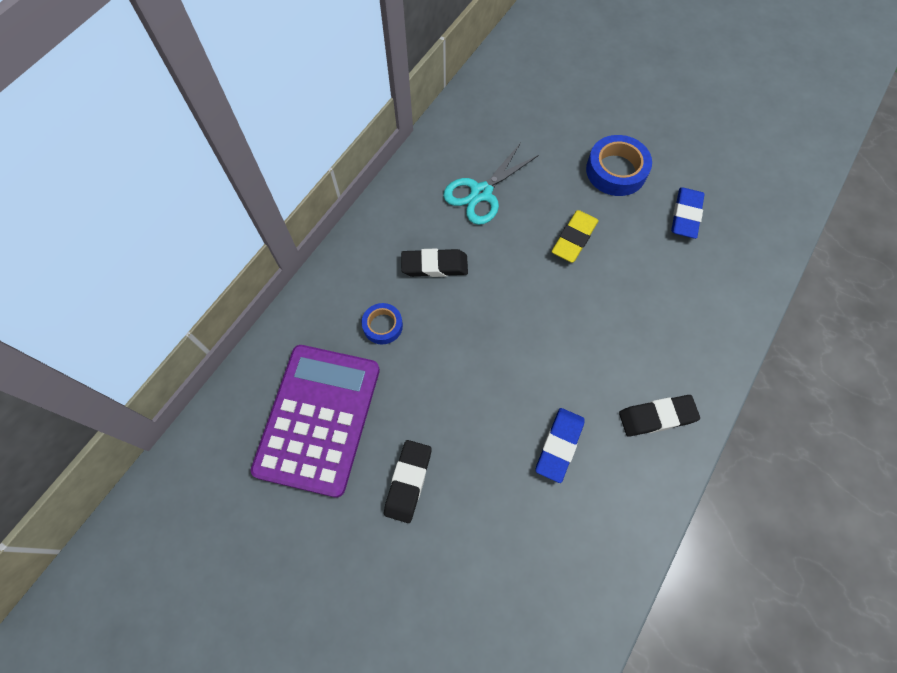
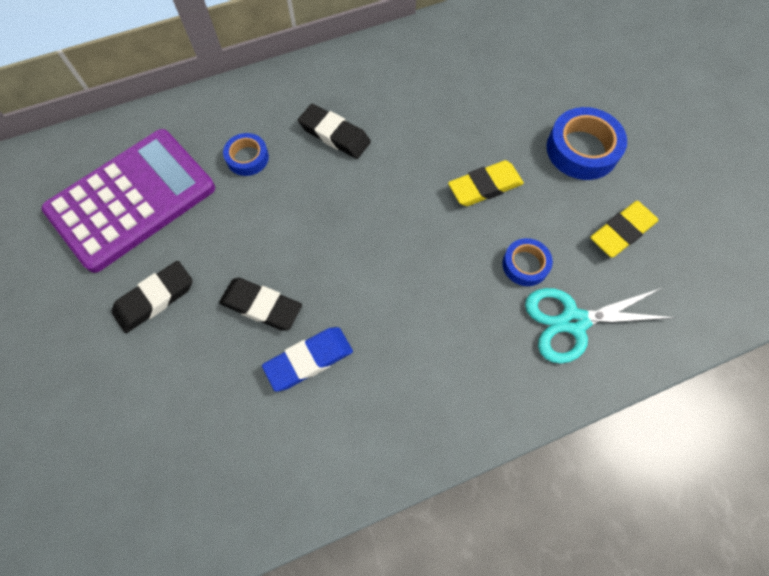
camera: 35 degrees right, 0 degrees up
turquoise scissors [443,143,539,225] -> turquoise scissors moved to [525,288,676,364]
black eraser [619,395,700,436] -> black eraser moved to [219,278,302,330]
blue eraser [671,187,705,239] -> yellow eraser [590,201,659,258]
none -> blue tape [502,238,553,286]

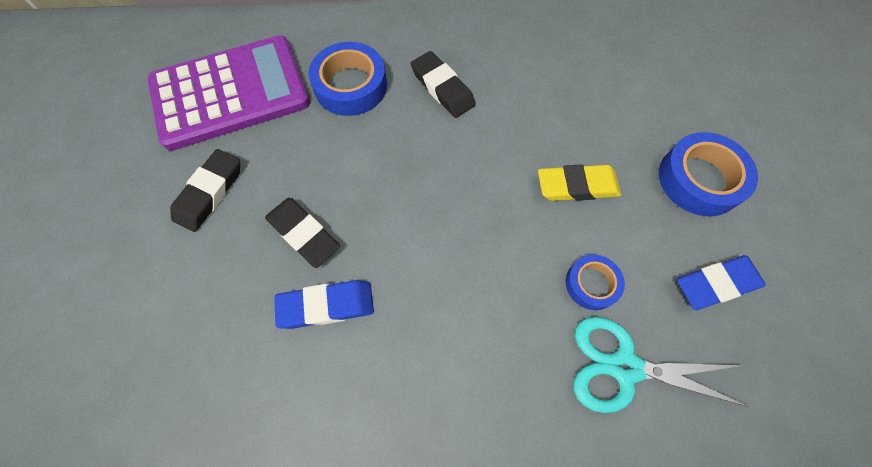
camera: 20 degrees right, 0 degrees up
black eraser [112,261,193,333] -> black eraser turned 45 degrees counterclockwise [170,149,240,232]
blue tape [223,133,269,176] -> blue tape [309,42,387,116], size x1.70
yellow eraser [590,201,659,258] -> blue eraser [677,255,766,310]

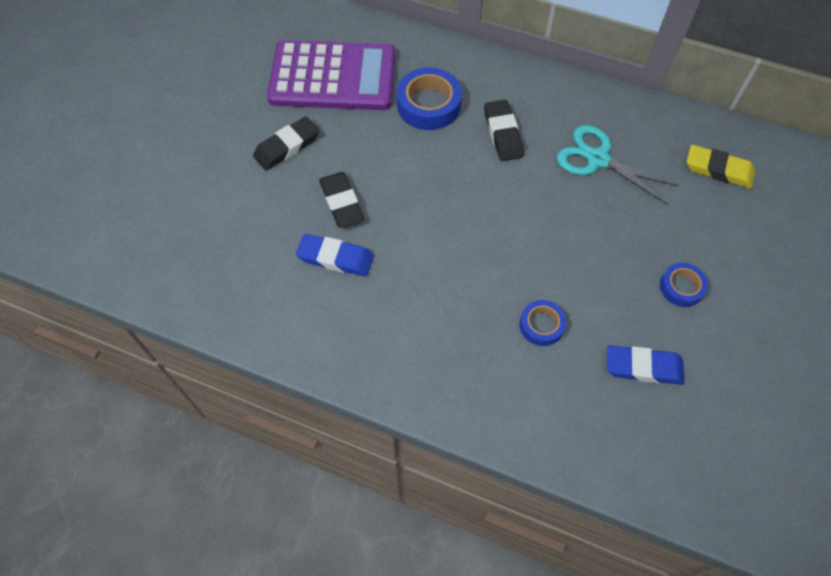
camera: 25 degrees right, 5 degrees down
yellow eraser [538,164,621,201] -> yellow eraser moved to [687,145,755,189]
turquoise scissors [573,317,749,413] -> turquoise scissors moved to [557,125,679,204]
blue tape [659,132,758,216] -> blue tape [660,263,708,307], size x0.59

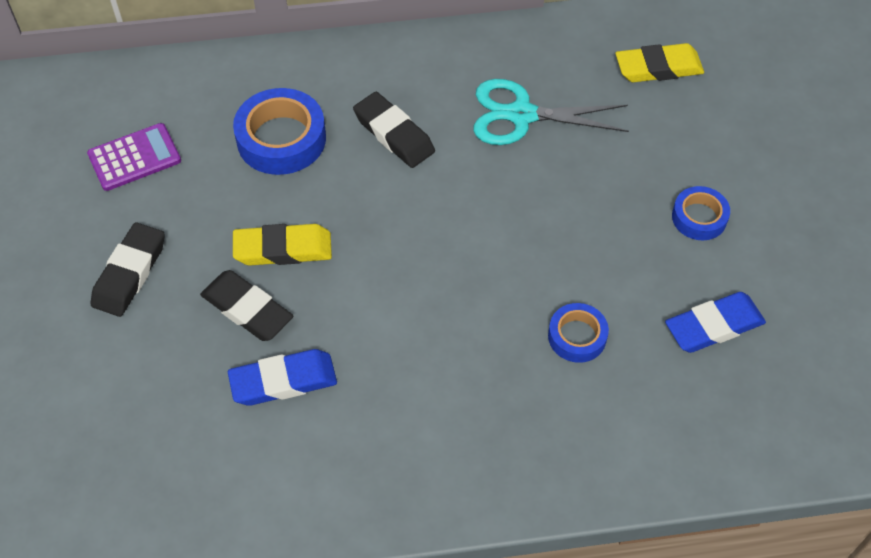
camera: 30 degrees left, 5 degrees down
purple calculator [267,40,395,110] -> purple calculator [87,123,181,191], size x0.47
none -> yellow eraser [233,224,332,266]

